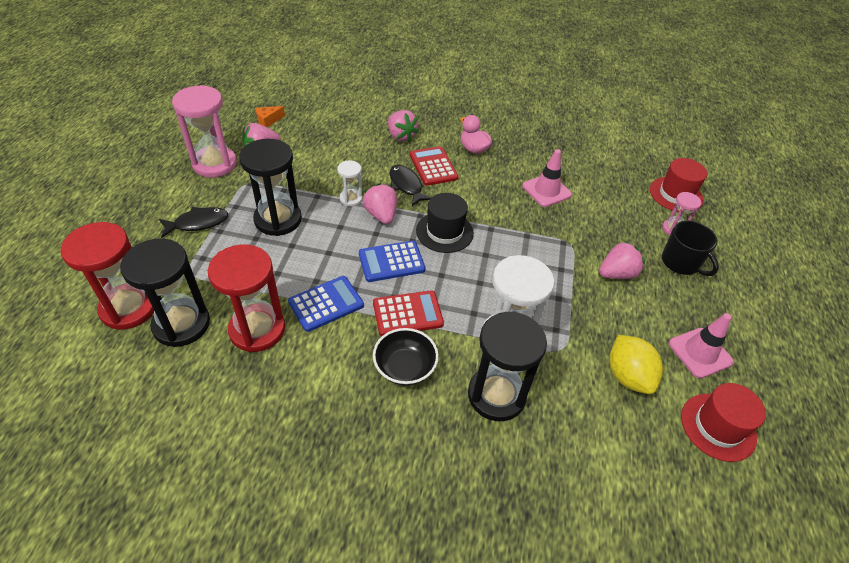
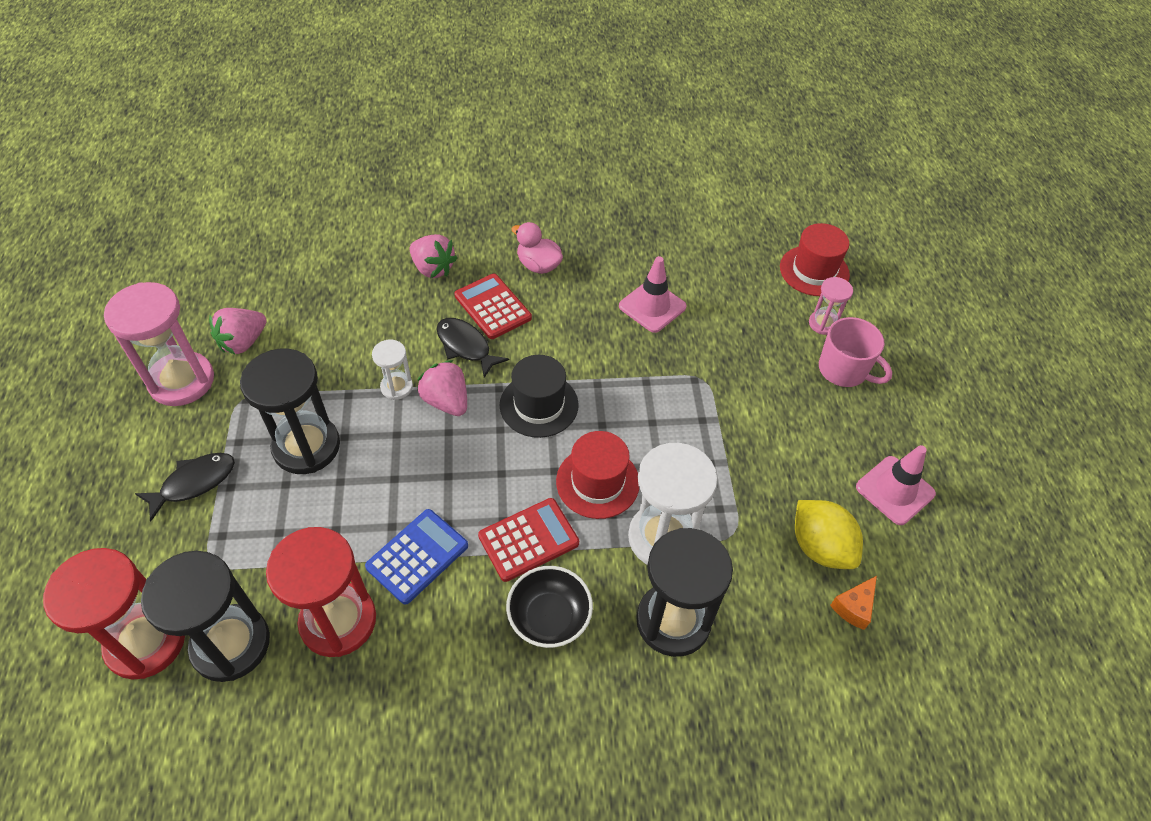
camera: 15 degrees left, 5 degrees up
orange cheese [255,106,285,127] -> orange cheese moved to [830,576,877,630]
blue calculator [359,241,425,282] -> none
pink strawberry [599,241,645,279] -> none
black mug [662,221,719,276] -> pink mug [819,317,892,387]
red hat [681,383,766,462] -> red hat moved to [556,431,639,519]

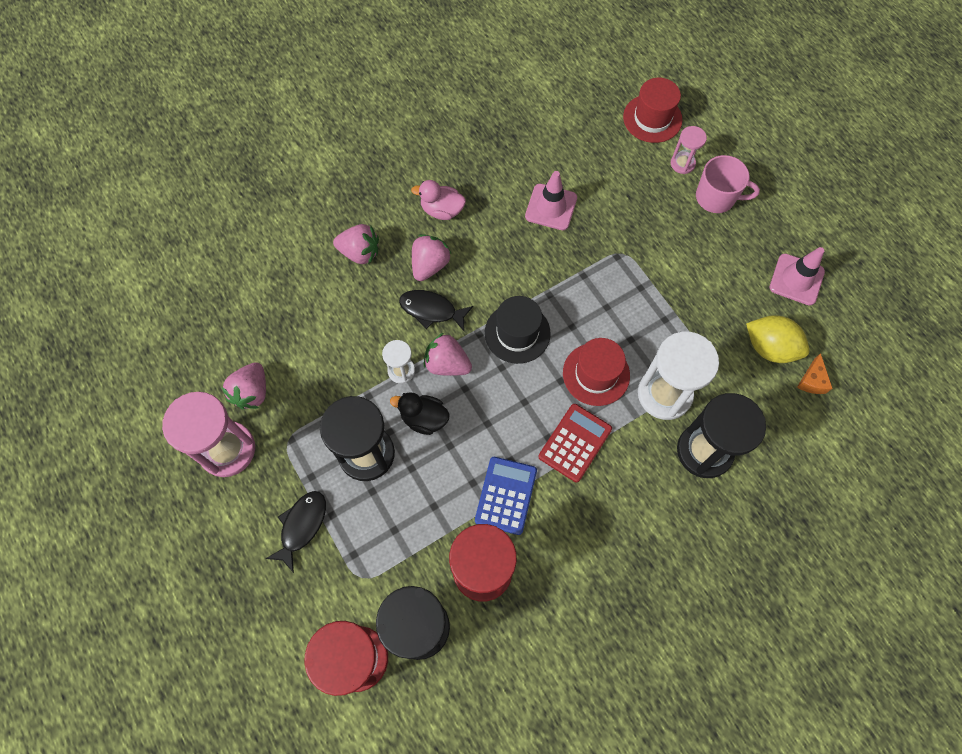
camera: 25 degrees left, 15 degrees up
red calculator [454,273,532,339] -> pink strawberry [412,234,451,281]
black bowl [506,566,593,648] -> none
none -> black duck [390,392,450,435]

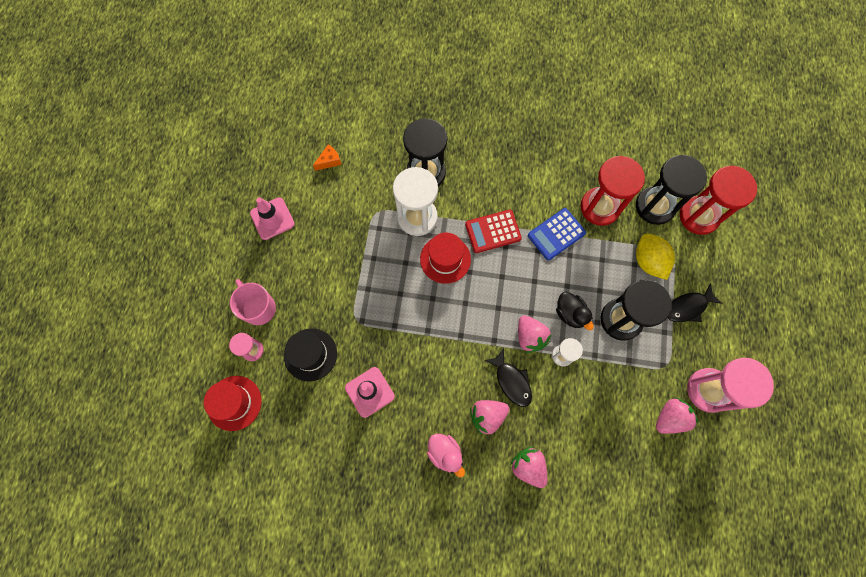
camera: 140 degrees left, 5 degrees up
black hat [485,296,551,364] -> black hat moved to [284,328,337,382]
yellow lemon [746,315,810,363] -> yellow lemon moved to [636,233,675,280]

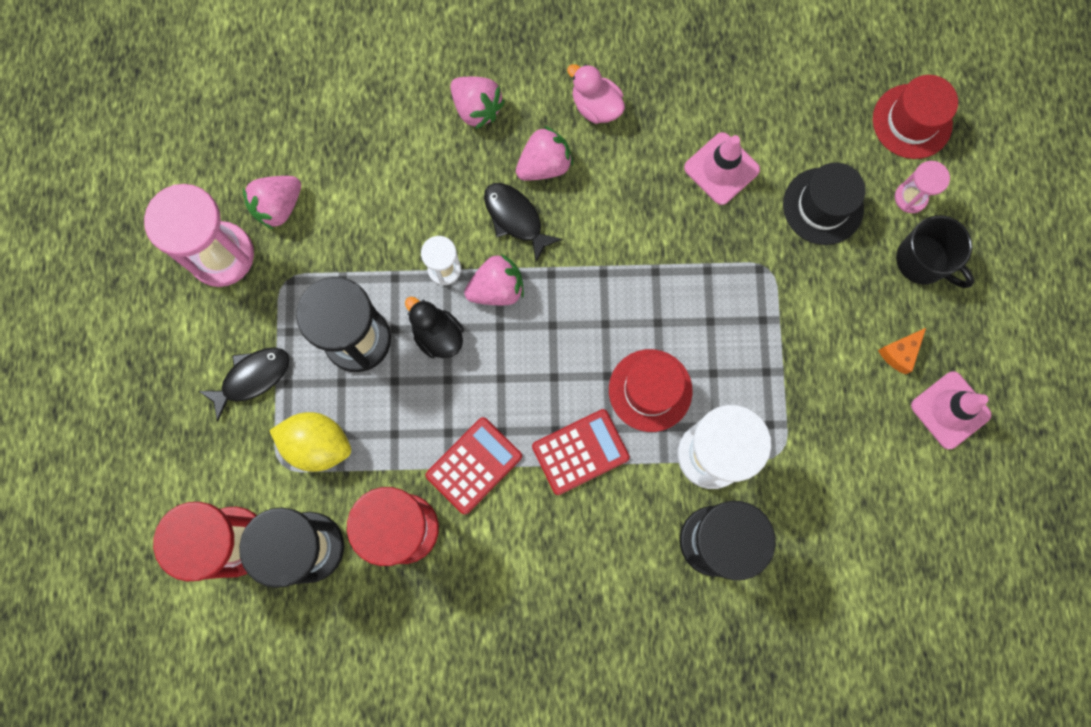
camera: 170 degrees right, 5 degrees up
pink mug [230,279,276,325] -> black mug [896,215,974,288]
orange cheese [313,144,342,171] -> orange cheese moved to [878,328,926,375]
pink strawberry [518,315,552,353] -> pink strawberry turned 105 degrees clockwise [464,254,524,305]
blue calculator [528,208,586,260] -> red calculator [426,417,522,515]
yellow lemon [636,233,675,280] -> yellow lemon turned 45 degrees counterclockwise [269,412,351,472]

